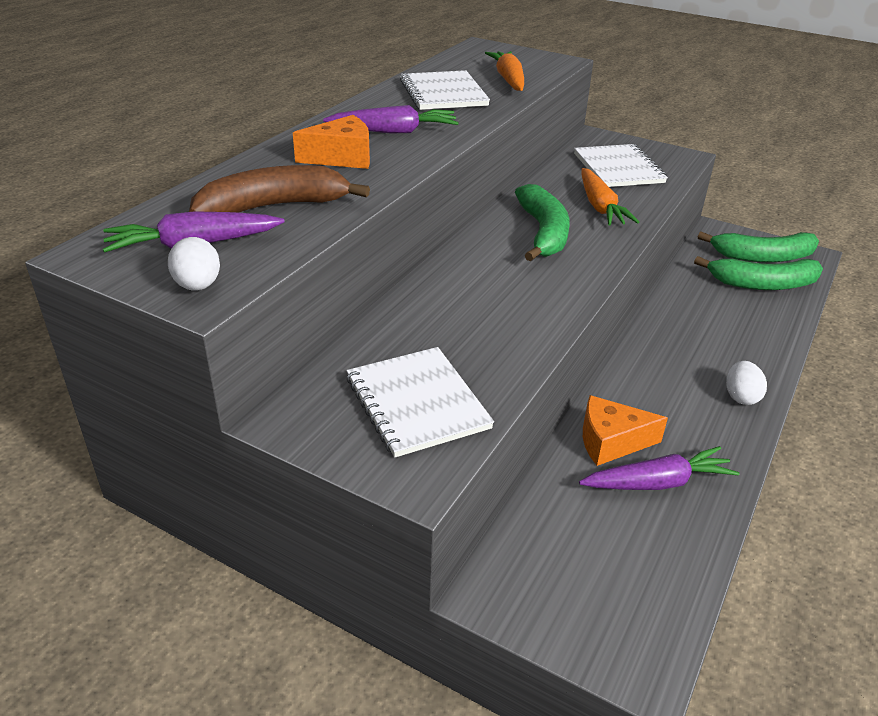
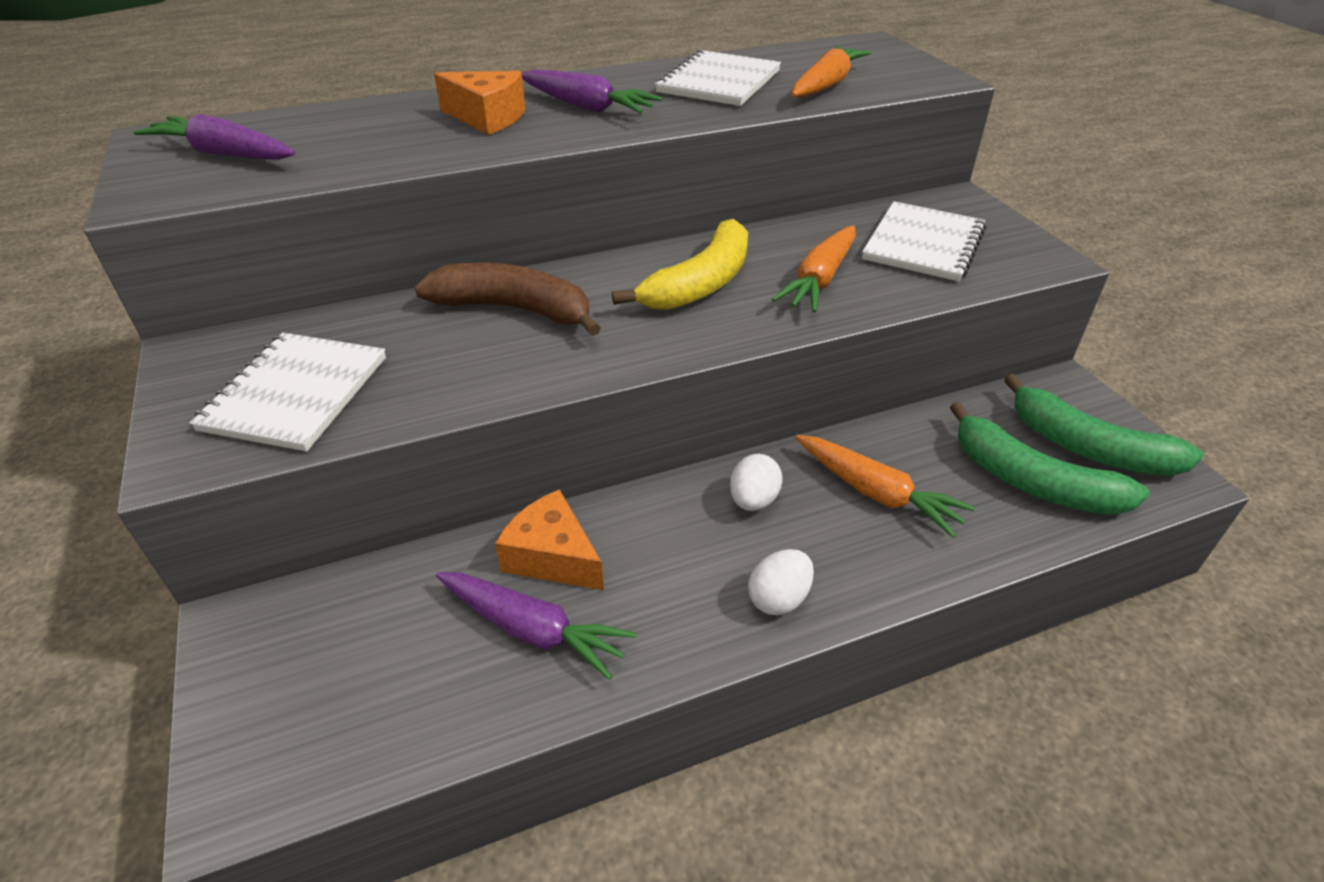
camera: 40 degrees right, 5 degrees up
white egg [168,237,220,290] -> white egg moved to [730,454,782,511]
brown banana [189,165,370,213] -> brown banana moved to [415,263,601,336]
green banana [515,184,570,262] -> yellow banana [612,219,748,310]
none -> orange carrot [795,435,975,538]

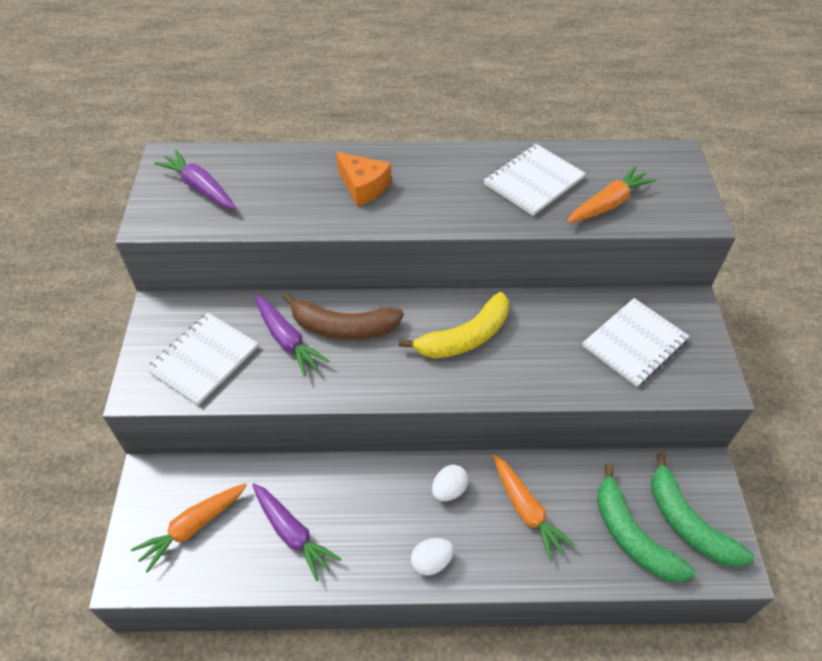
camera: 20 degrees right, 10 degrees up
brown banana [415,263,601,336] -> brown banana turned 150 degrees clockwise [282,292,404,340]
orange cheese [495,489,604,590] -> none
purple carrot [522,69,663,114] -> purple carrot moved to [254,295,329,377]
orange carrot [772,226,856,313] -> orange carrot moved to [131,483,247,573]

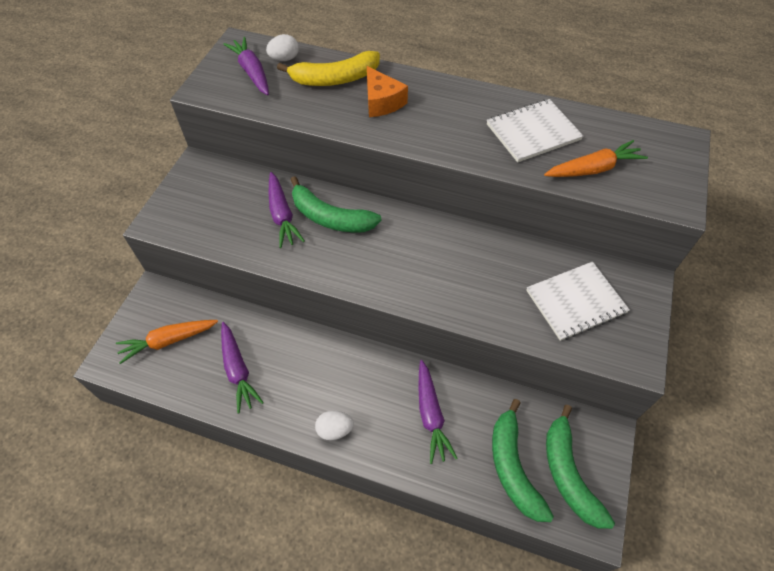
camera: 20 degrees right, 5 degrees up
white notebook [146,313,258,406] -> none
brown banana [282,292,404,340] -> green banana [291,176,382,233]
yellow banana [399,292,509,358] -> yellow banana moved to [277,51,380,86]
white egg [432,465,468,501] -> white egg moved to [266,34,299,61]
orange carrot [493,454,576,562] -> purple carrot [418,360,458,464]

